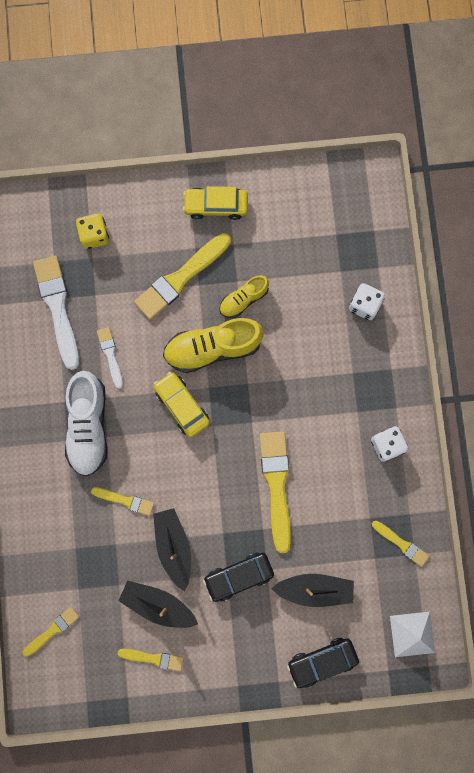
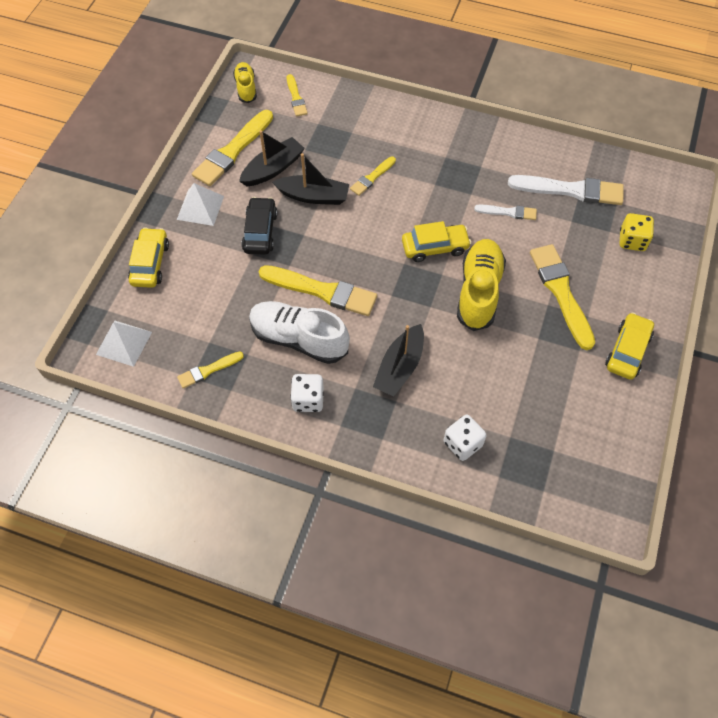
camera: 115 degrees right, 20 degrees down
white shoe [65,371,108,477] -> white shoe moved to [249,301,350,364]
yellow brush [118,649,183,671] -> yellow brush [192,110,273,186], size x1.87
yellow shoe [219,275,269,318] -> yellow shoe moved to [233,62,257,103]
black boat [271,574,354,607] -> black boat moved to [373,324,424,397]
black car [287,638,359,688] -> yellow car [128,227,169,288]
none -> white pyramid [177,183,224,226]

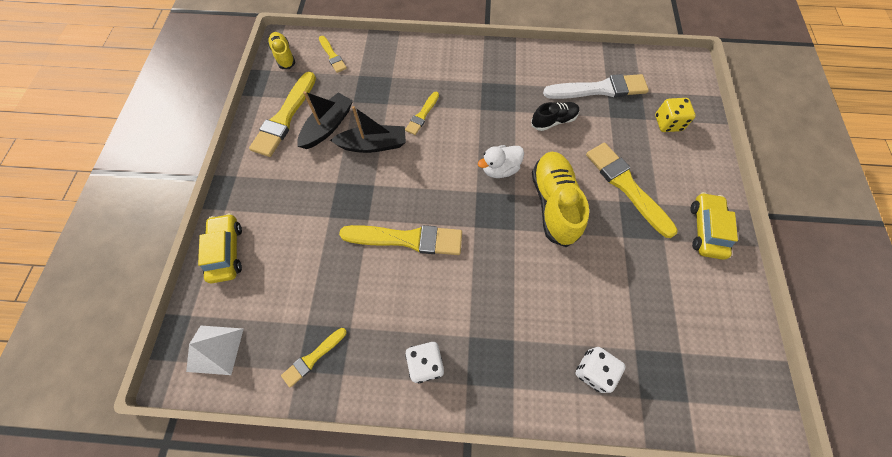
camera: 15 degrees left, 5 degrees up
white pyramid [177,183,224,226] -> none
black car [241,197,278,255] -> none
white shoe [249,301,350,364] -> none
black boat [373,324,424,397] -> none
yellow car [402,221,471,262] -> white duck [478,145,524,178]
white brush [474,204,537,220] -> black shoe [531,102,579,131]

